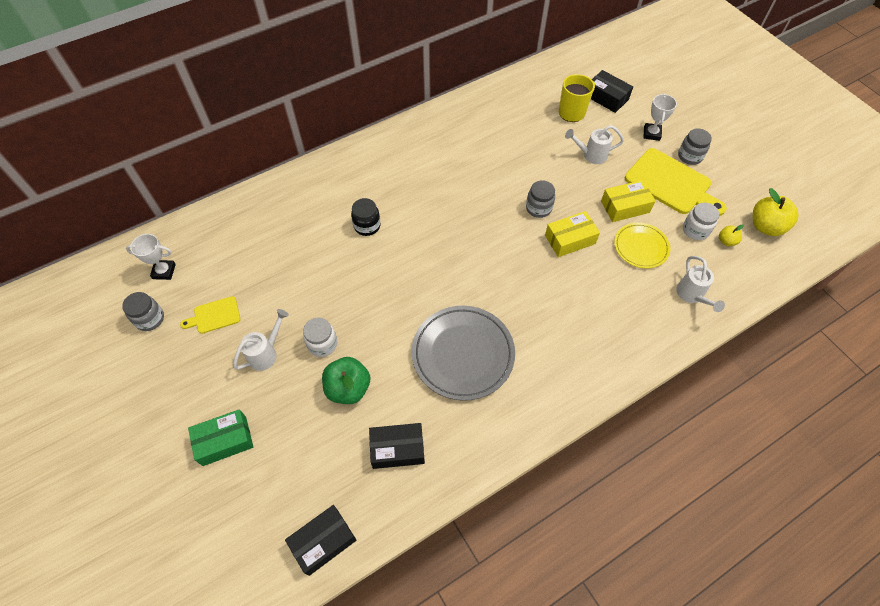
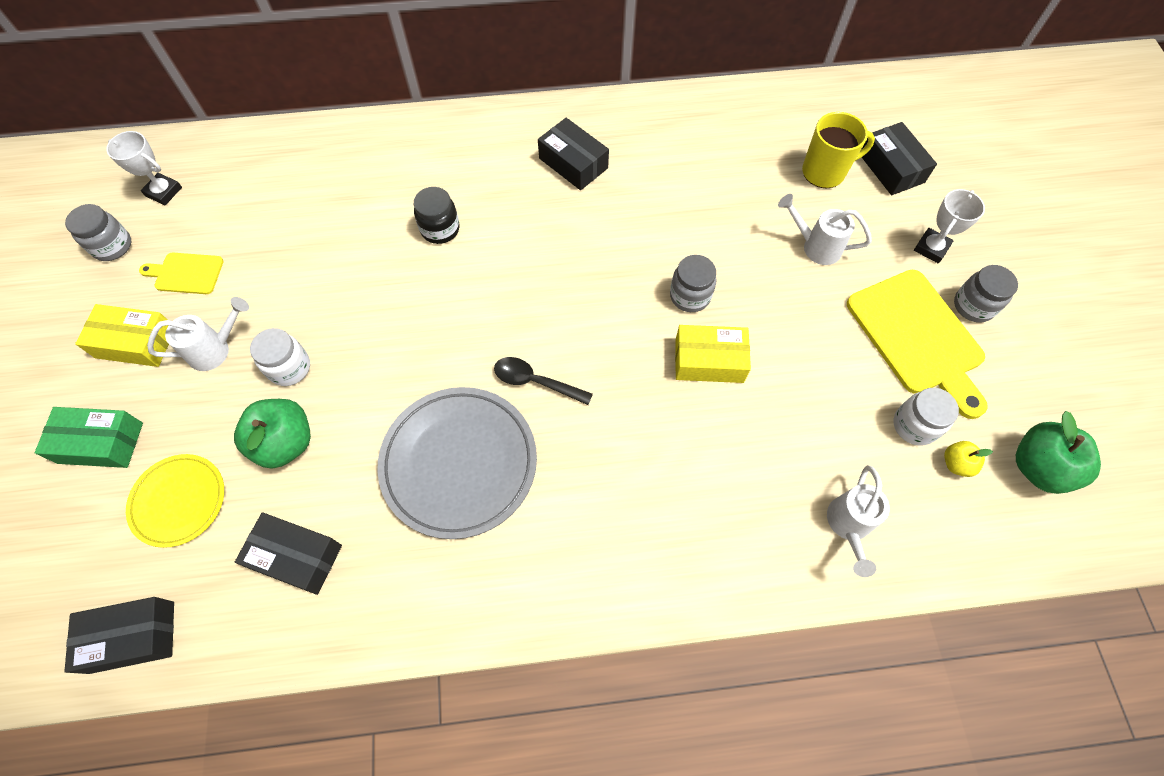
camera: 25 degrees right, 5 degrees up
yellow box [601,180,656,222] -> yellow box moved to [75,304,169,367]
yellow plate [614,223,670,268] -> yellow plate moved to [126,454,224,548]
yellow apple [753,188,799,236] -> green apple [1016,411,1101,494]
none -> black spoon [494,357,593,405]
none -> black box [538,118,609,190]

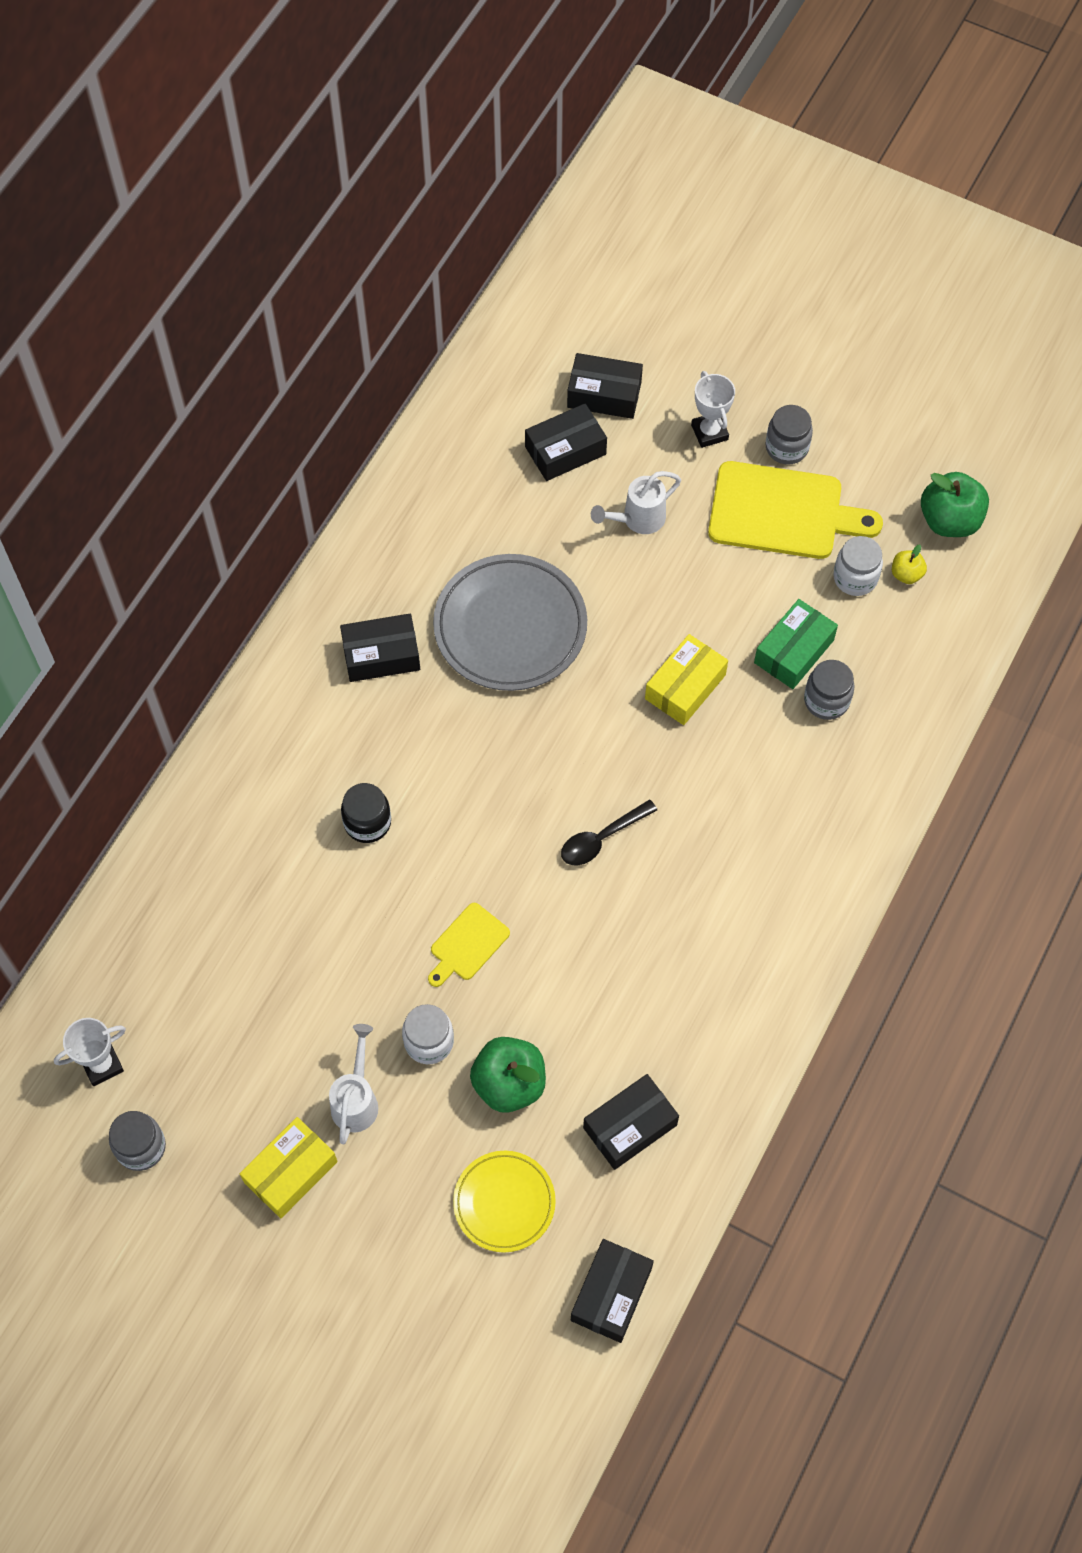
camera: 55 degrees left, 0 degrees up
green box [35,407,143,468] -> green box moved to [754,599,838,689]
yellow cutting board [139,253,223,294] -> yellow cutting board moved to [428,903,510,987]
grey plate [377,387,537,539] -> grey plate moved to [433,554,587,691]
grey jar [670,255,716,312] -> grey jar moved to [804,660,854,720]
yellow mug [802,112,875,188] -> black box [525,403,607,481]
white watering can [827,465,890,577] -> none

